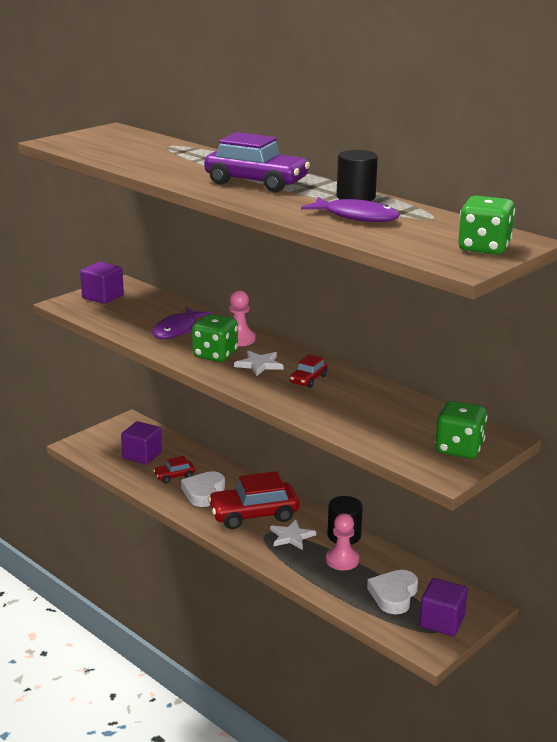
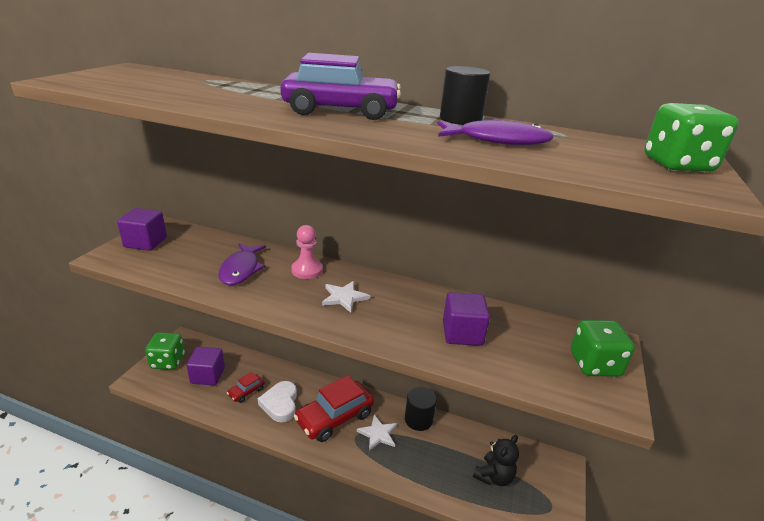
camera: 25 degrees left, 5 degrees up
green dice [192,314,238,362] -> green dice moved to [145,332,185,370]
red car [290,354,327,388] -> none
pink pawn [326,513,359,570] -> none
white heart [367,570,418,615] -> black teddy bear [473,435,519,486]
purple cube [419,578,468,636] -> purple cube moved to [443,292,490,346]

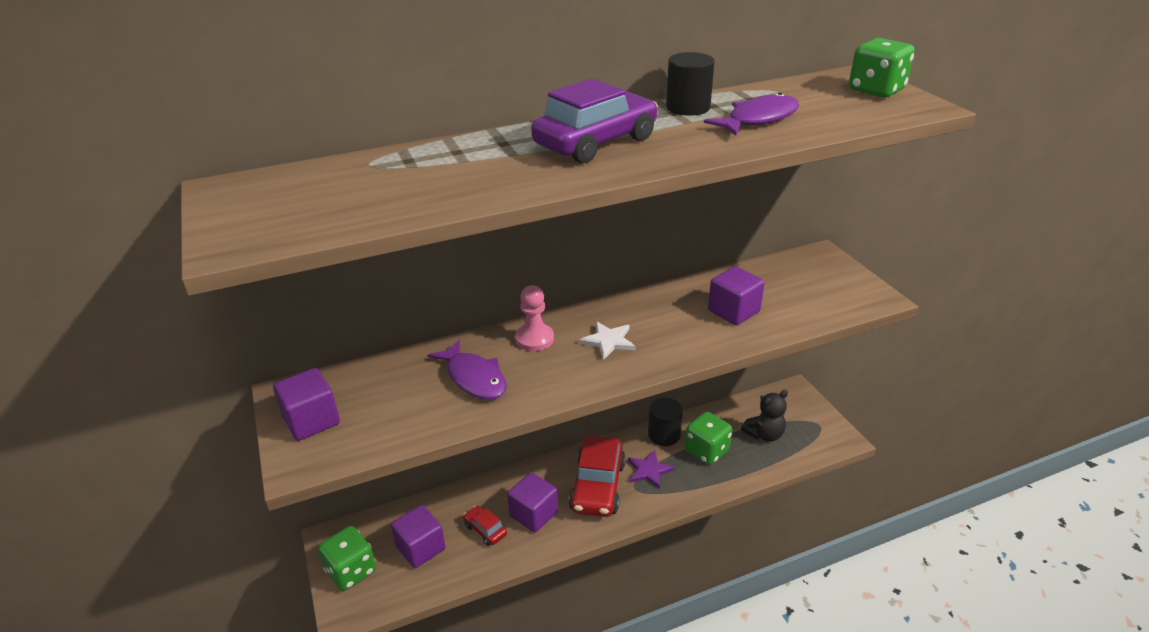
camera: 40 degrees left, 5 degrees up
red car [227,372,265,403] -> red car turned 135 degrees clockwise [463,506,507,546]
white heart [258,381,297,423] -> purple cube [507,472,558,532]
white star [357,415,397,451] -> purple star [628,450,675,489]
black teddy bear [473,435,519,486] -> black teddy bear turned 60 degrees clockwise [741,390,788,442]
green dice [571,320,635,377] -> green dice moved to [685,412,732,465]

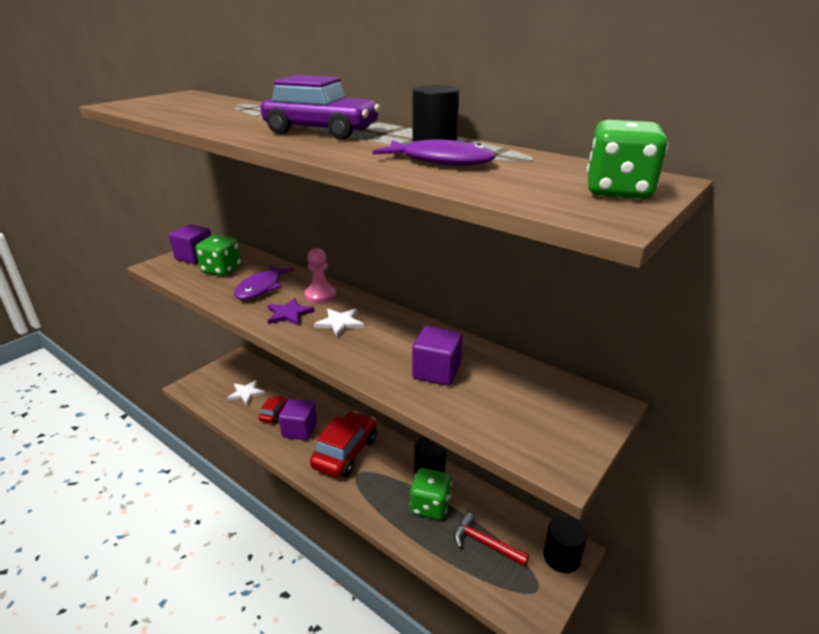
camera: 60 degrees right, 5 degrees down
green dice [318,526,376,591] -> green dice moved to [195,235,241,276]
purple cube [391,505,446,568] -> white star [227,380,265,405]
red car [569,435,626,517] -> red car turned 135 degrees clockwise [310,411,377,478]
purple star [628,450,675,489] -> purple star moved to [268,298,315,325]
black teddy bear [741,390,788,442] -> red hammer [454,513,529,566]
none -> black cylinder [543,516,587,573]

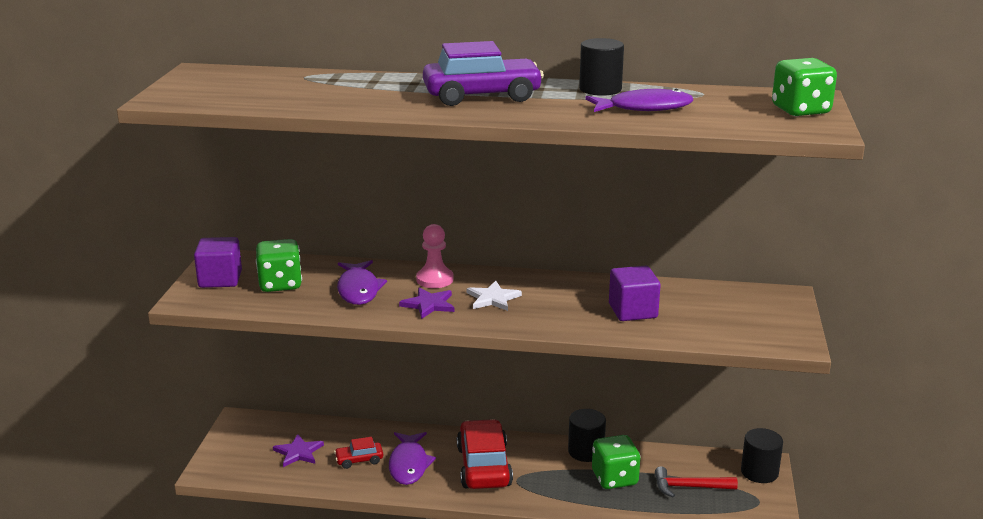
camera: 30 degrees left, 5 degrees down
white star [227,380,265,405] -> purple star [273,434,324,467]
red car [259,396,287,423] -> red car turned 90 degrees counterclockwise [334,437,383,469]
purple cube [279,399,317,441] -> purple fish [389,432,436,485]

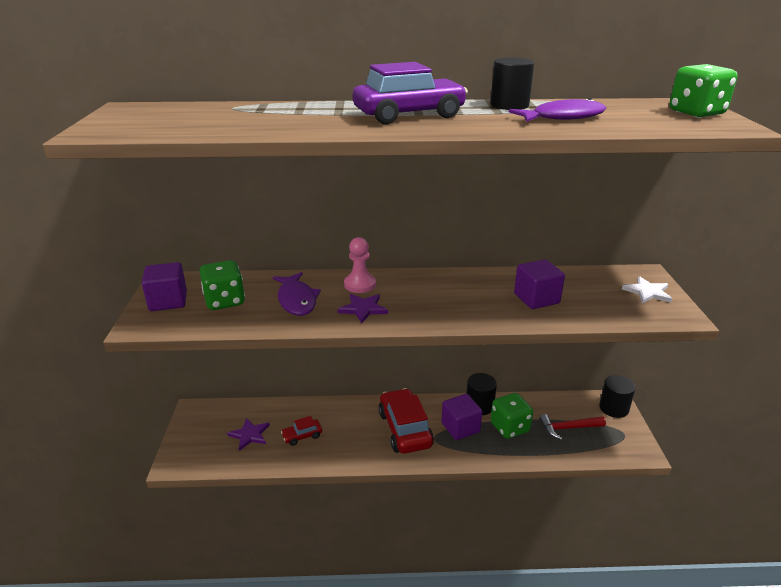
camera: 10 degrees left, 5 degrees up
purple fish [389,432,436,485] -> none
white star [467,281,522,311] -> white star moved to [622,276,672,303]
none -> purple cube [441,394,482,440]

